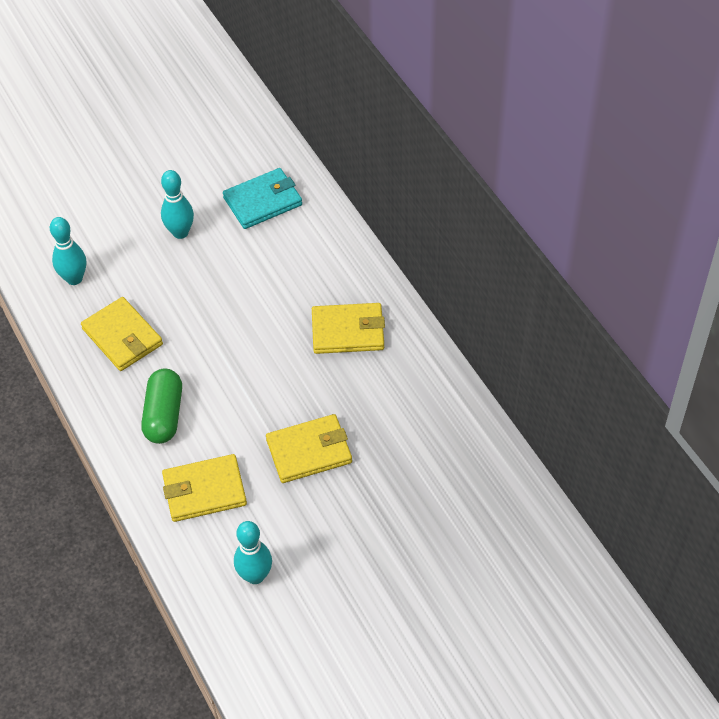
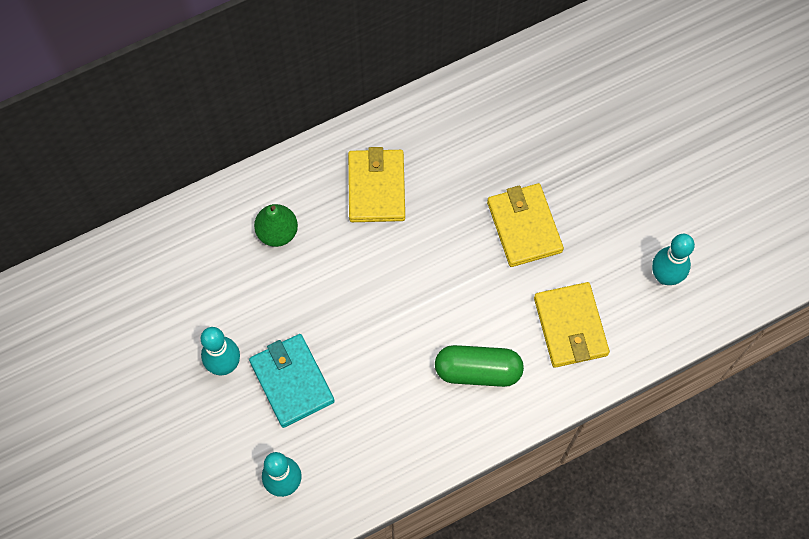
camera: 90 degrees left, 15 degrees up
yellow wallet [81,297,163,371] -> none
turquoise wallet [223,168,302,229] -> turquoise wallet moved to [249,334,335,428]
none -> green pear [254,204,298,247]

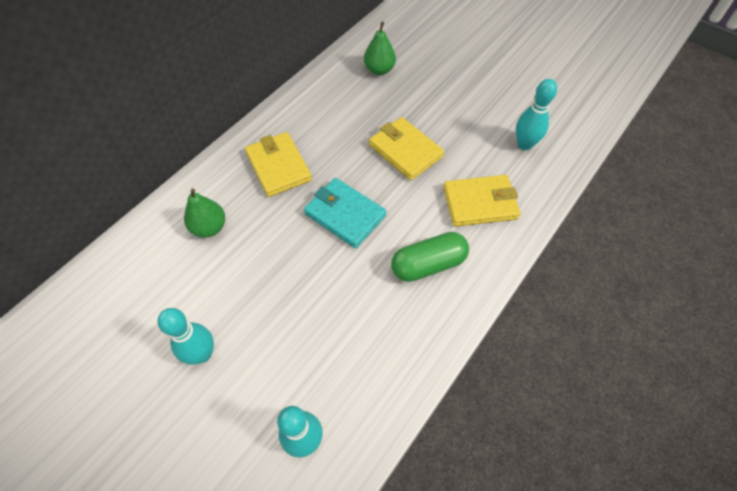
camera: 25 degrees left, 10 degrees down
turquoise wallet [249,334,335,428] -> turquoise wallet moved to [304,178,386,248]
yellow wallet [534,282,610,368] -> yellow wallet turned 60 degrees counterclockwise [443,175,520,227]
none -> green pear [364,21,396,75]

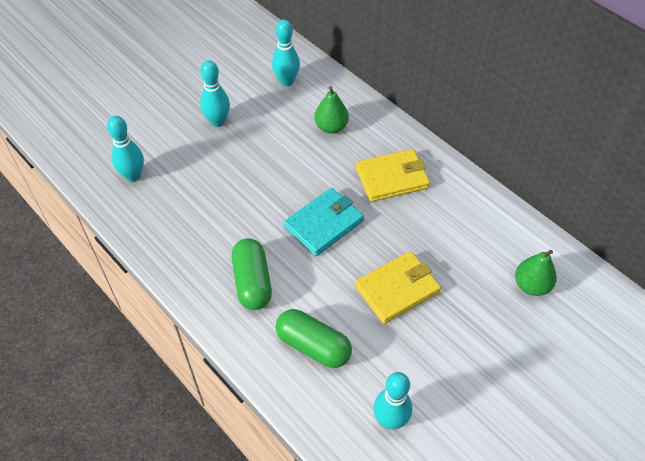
camera: 100 degrees right, 5 degrees down
yellow wallet [443,175,520,227] -> green capsule [276,309,352,368]
none -> turquoise bowling pin [272,19,300,86]

